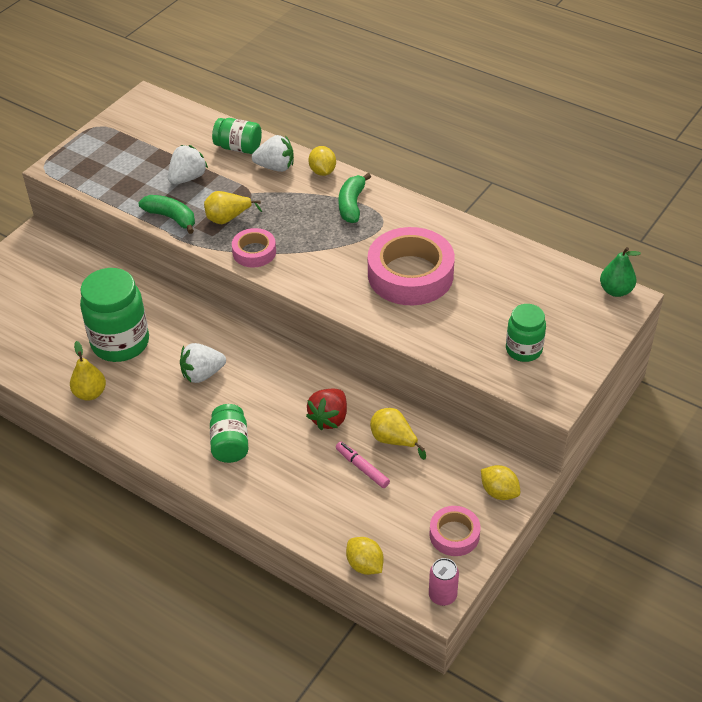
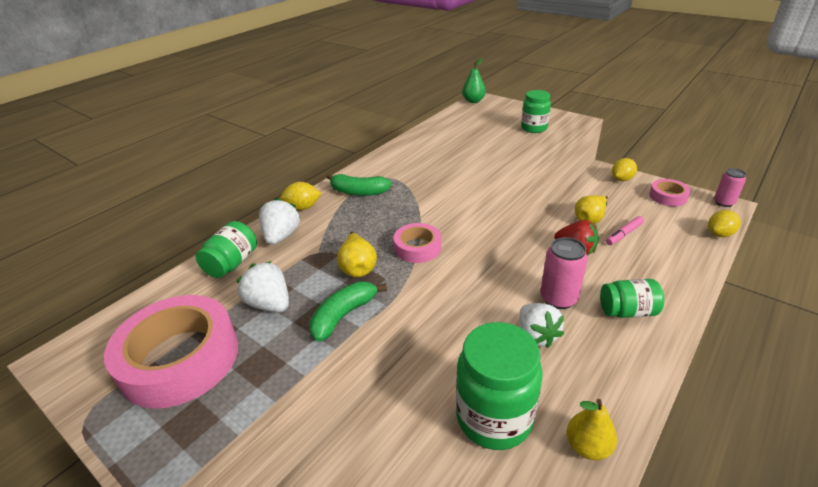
camera: 85 degrees left, 10 degrees down
pink tape [368,227,455,305] -> pink tape moved to [104,295,238,409]
none -> pink can [540,237,588,309]

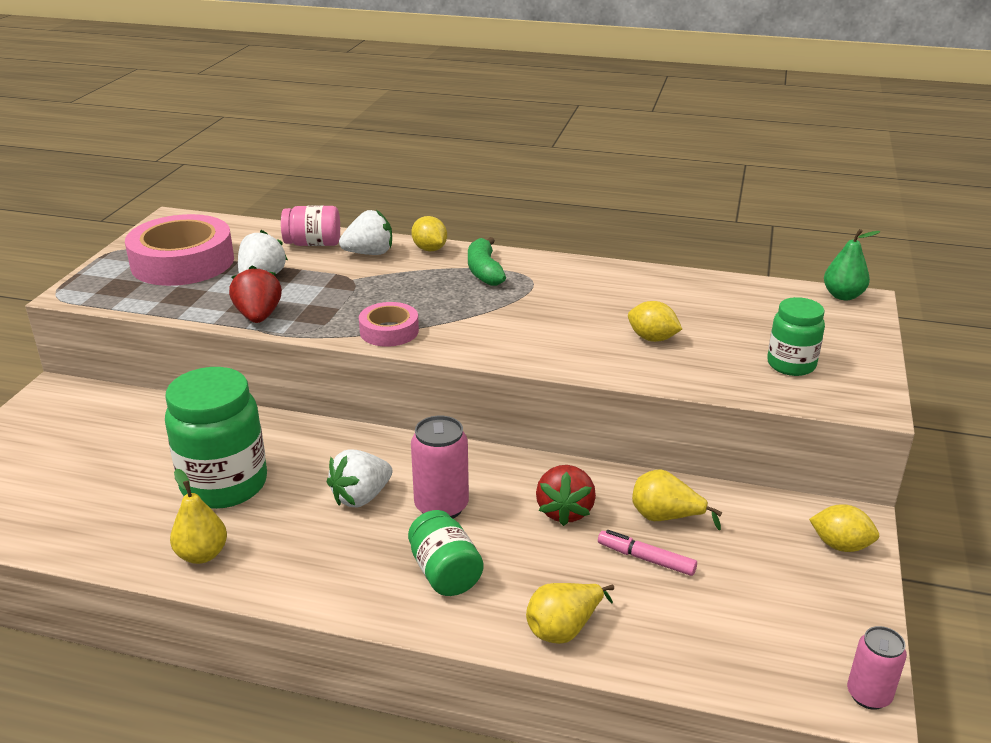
camera: 65 degrees right, 5 degrees down
green jar [196,221,257,278] -> pink jar [281,206,340,246]
green banana [309,282,387,342] -> red strawberry [229,265,282,323]
yellow pear [337,232,377,277] -> yellow pear moved to [526,583,614,644]
pink tape [649,179,691,207] -> none
yellow lemon [708,210,741,237] -> yellow lemon moved to [628,301,682,342]

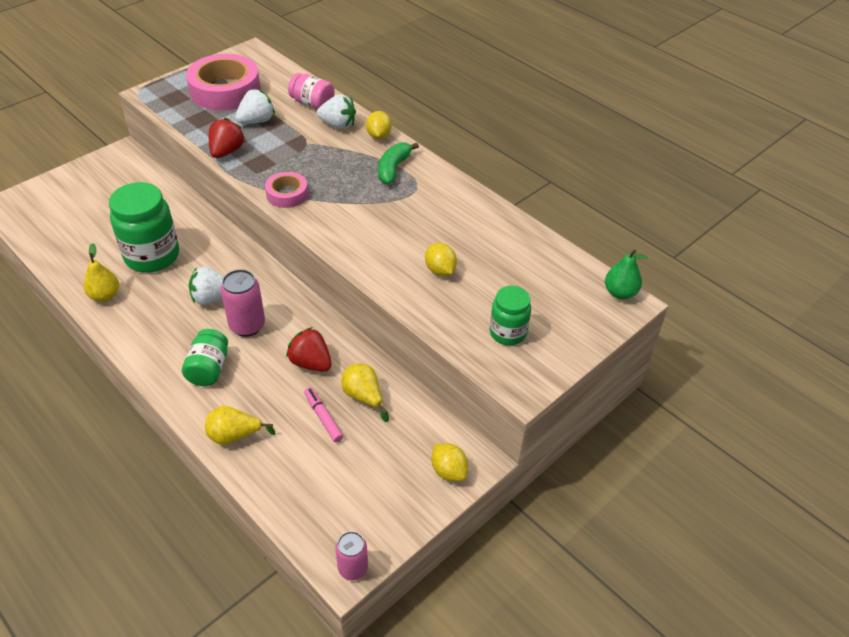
camera: 30 degrees right, 15 degrees up
red strawberry [536,465,596,526] -> red strawberry turned 90 degrees clockwise [286,327,332,372]

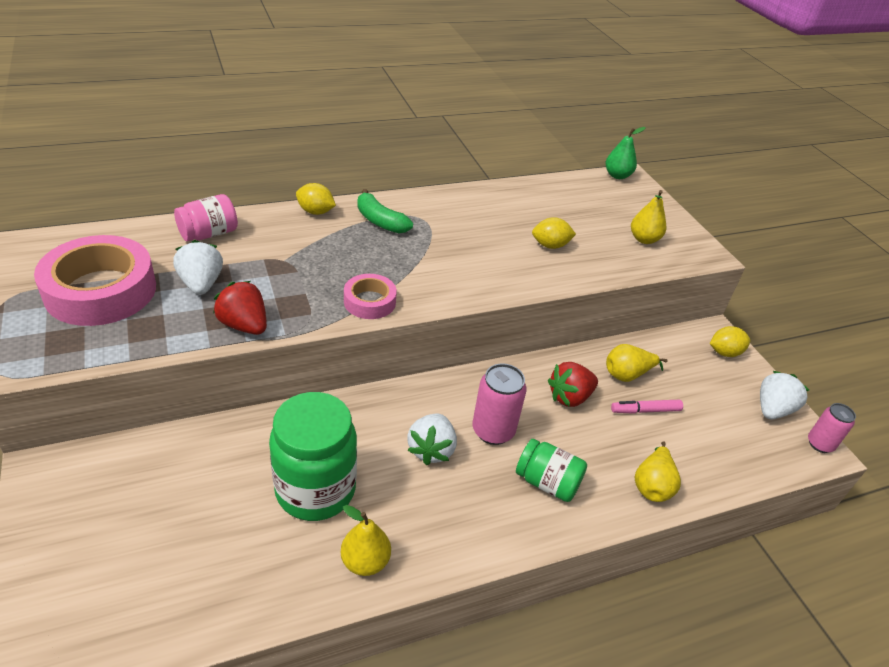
camera: 70 degrees left, 5 degrees down
white strawberry [317,94,356,129] -> white strawberry moved to [760,371,809,419]
green jar [490,286,531,345] -> yellow pear [631,190,666,244]

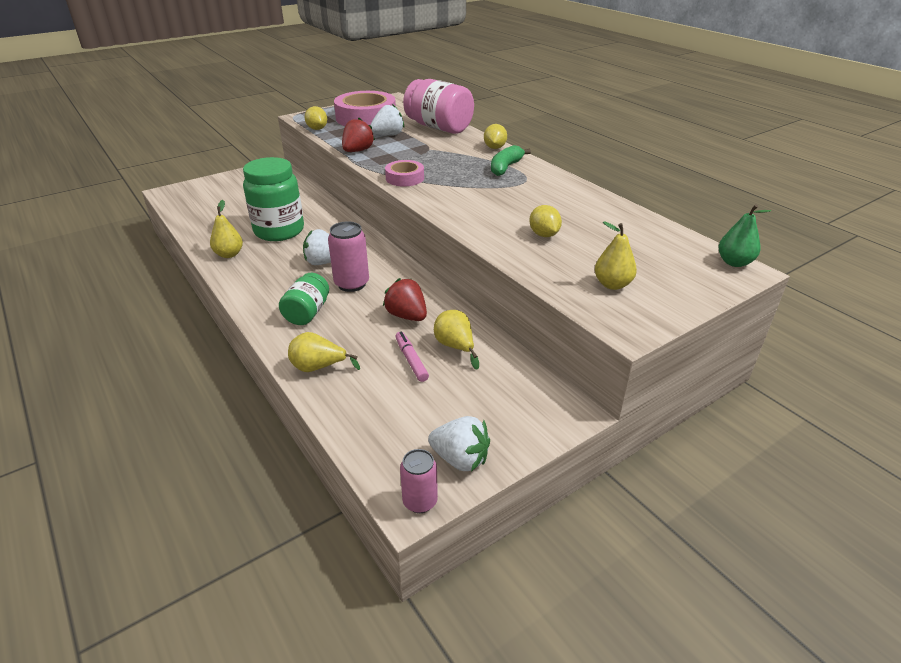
camera: 80 degrees right, 5 degrees down
pink jar [174,194,238,241] -> pink jar [403,79,474,134], size x1.74
yellow lemon [710,326,750,357] -> yellow lemon moved to [305,106,327,130]

